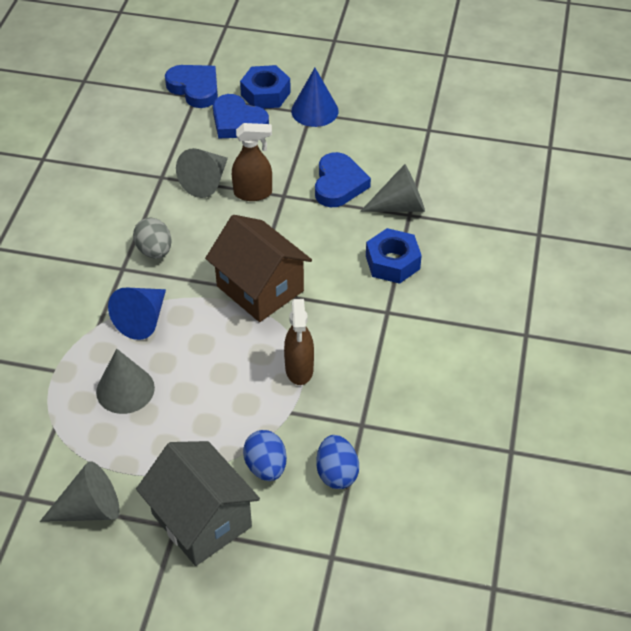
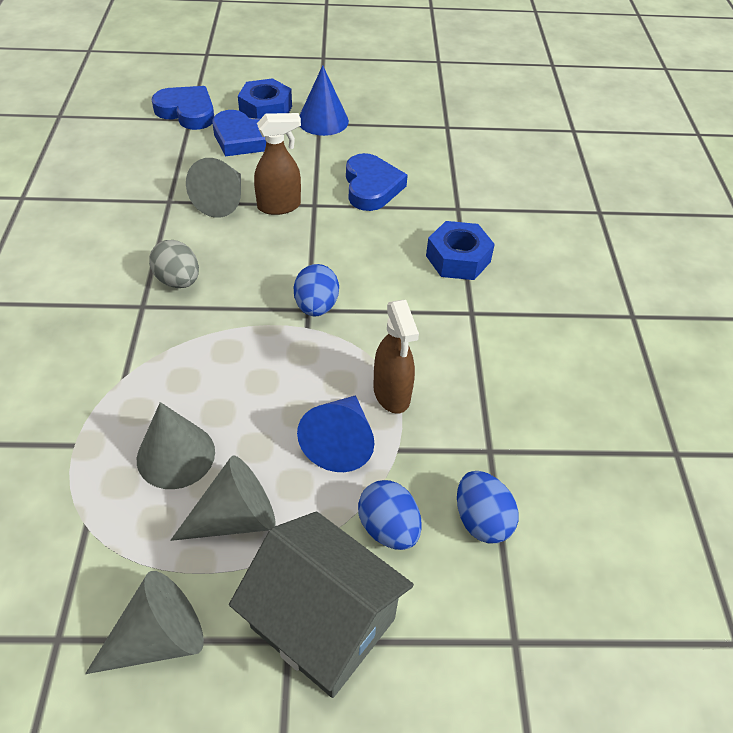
camera: 15 degrees left, 0 degrees up
blue cone [108,288,166,340] -> blue cone moved to [297,395,374,472]
brown house [205,215,312,322] -> blue egg [294,264,339,316]
grey cone [360,164,425,212] -> grey cone moved to [170,456,276,541]

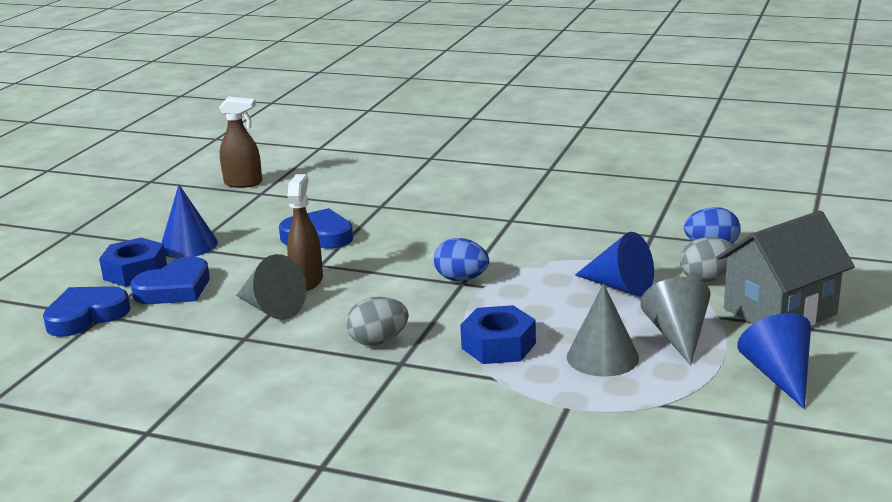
camera: 65 degrees left, 25 degrees down
grey cone [85,571,204,674] -> blue cone [737,313,811,409]
blue egg [358,480,422,550] -> grey egg [680,237,733,282]
brown spray bottle [373,300,419,414] -> brown spray bottle moved to [219,96,262,188]
blue nut [426,221,495,280] -> blue nut moved to [460,305,536,364]

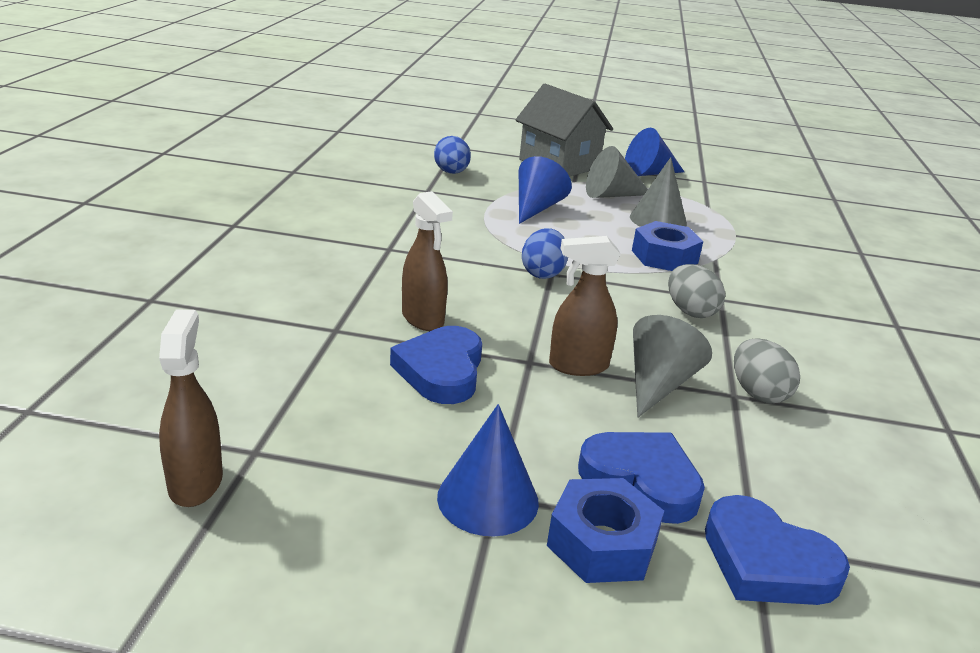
camera: 105 degrees left, 5 degrees up
grey egg [680,237,733,282] -> grey egg moved to [734,339,800,403]
none -> brown spray bottle [402,191,453,331]

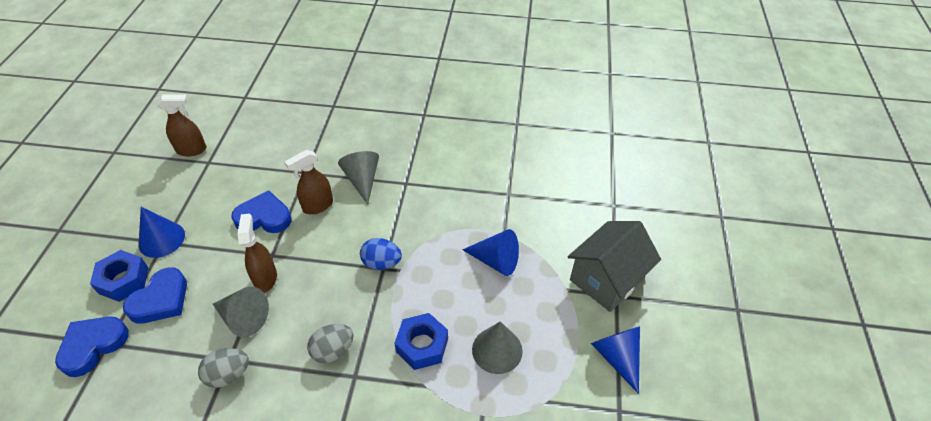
camera: 90 degrees right, 20 degrees up
blue egg [434,136,471,174] -> none
grey cone [586,146,648,198] -> grey cone moved to [338,151,379,204]

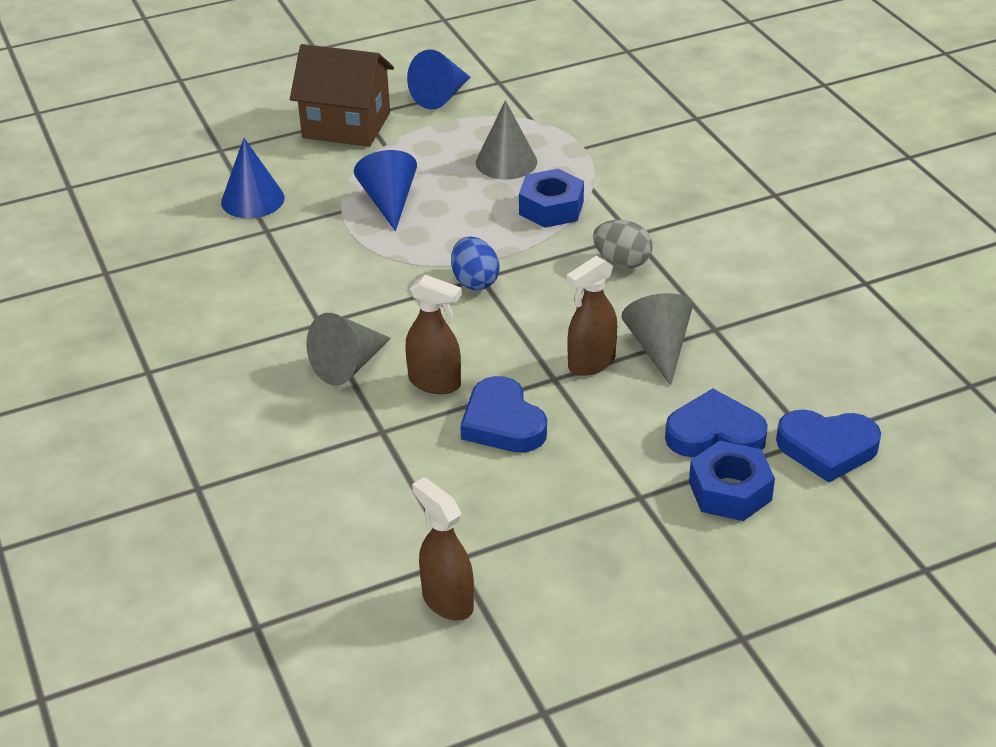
camera: 120 degrees left, 10 degrees down
blue cone [138,207,185,258] -> blue cone moved to [221,138,285,218]
grey egg [198,348,249,388] -> none
grey house [568,221,661,312] -> brown house [290,44,394,147]

